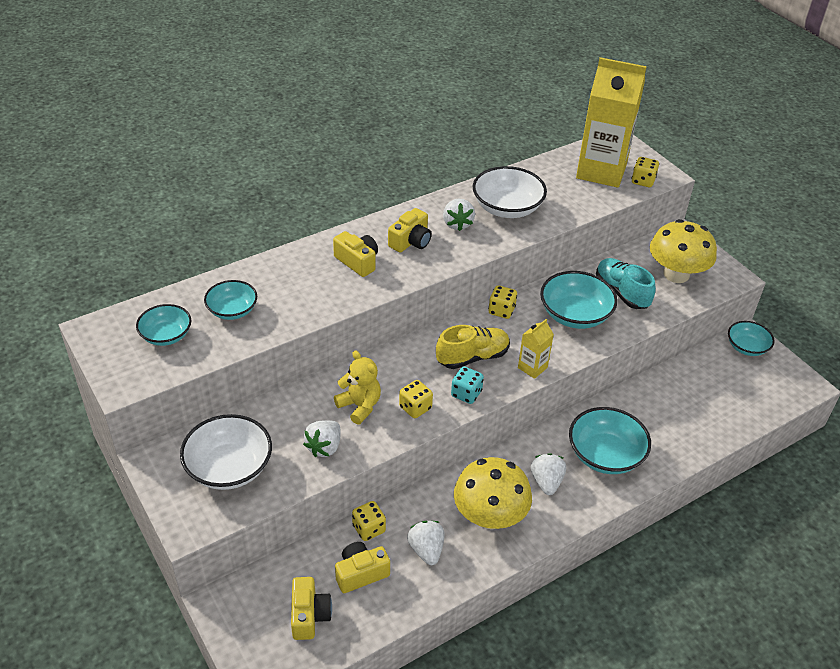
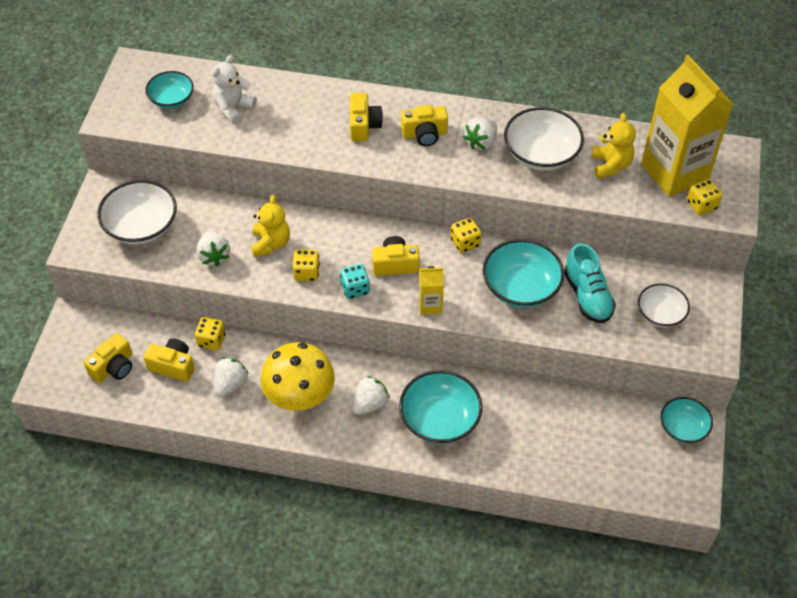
camera: 45 degrees right, 10 degrees up
turquoise bowl [204,280,257,320] -> white teddy bear [212,55,257,124]
white strawberry [303,420,341,457] -> white strawberry turned 90 degrees counterclockwise [196,232,230,267]
yellow shoe [436,325,510,369] -> yellow camera [372,236,420,276]
turquoise shoe [596,258,656,309] -> turquoise shoe turned 150 degrees clockwise [564,243,616,323]
yellow mushroom [650,219,717,283] -> white bowl [638,283,690,327]
none -> yellow teddy bear [592,113,636,179]

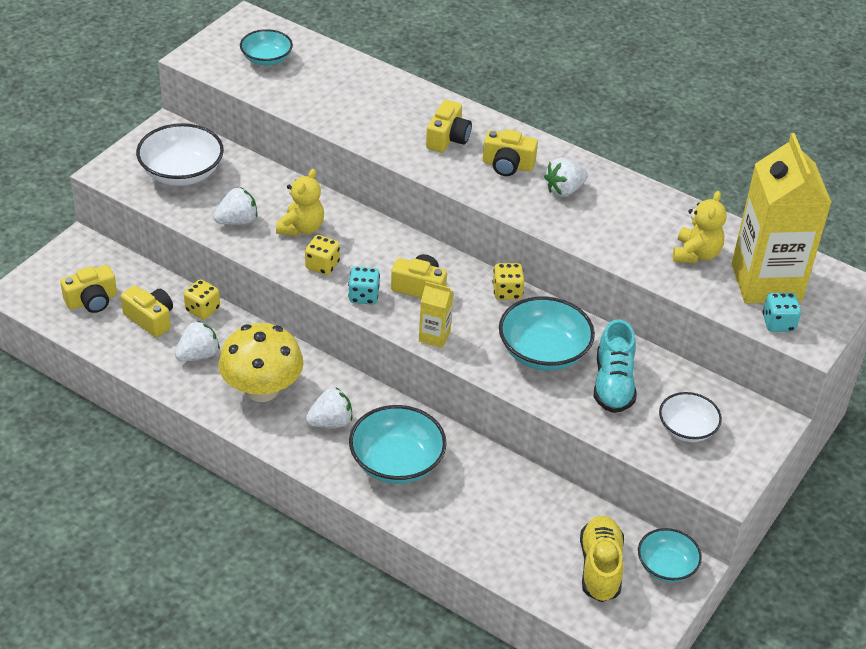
camera: 20 degrees right, 10 degrees down
white strawberry [196,232,230,267] -> white strawberry turned 120 degrees counterclockwise [213,188,257,225]
white teddy bear [212,55,257,124] -> none
white bowl [504,107,584,171] -> none
yellow dice [687,179,723,215] -> turquoise dice [763,293,801,332]
none -> yellow shoe [580,516,624,602]

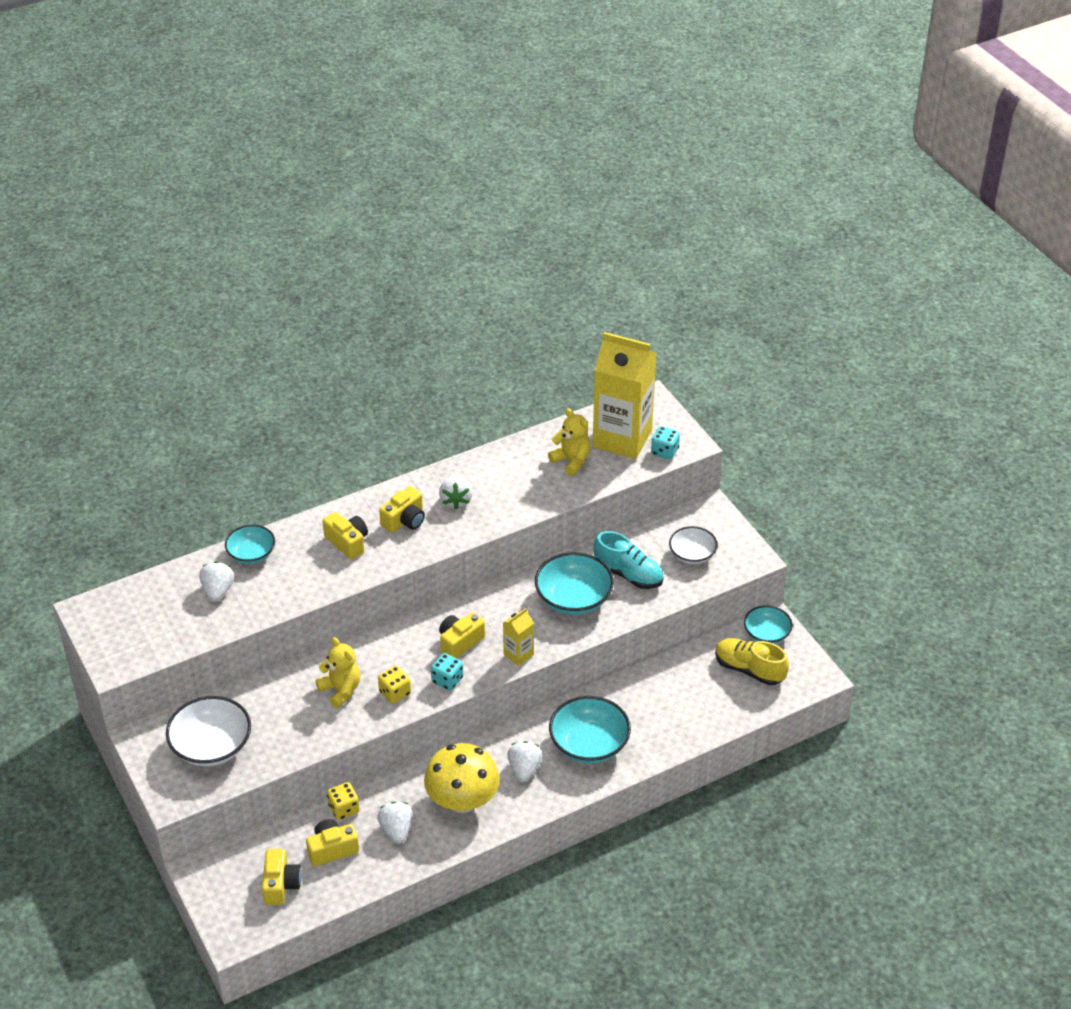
camera: 60 degrees left, 0 degrees up
white strawberry [213,188,257,225] -> white strawberry moved to [199,561,234,602]
turquoise bowl [240,29,293,66] -> turquoise bowl moved to [225,525,275,564]
yellow dice [492,263,524,300] -> none

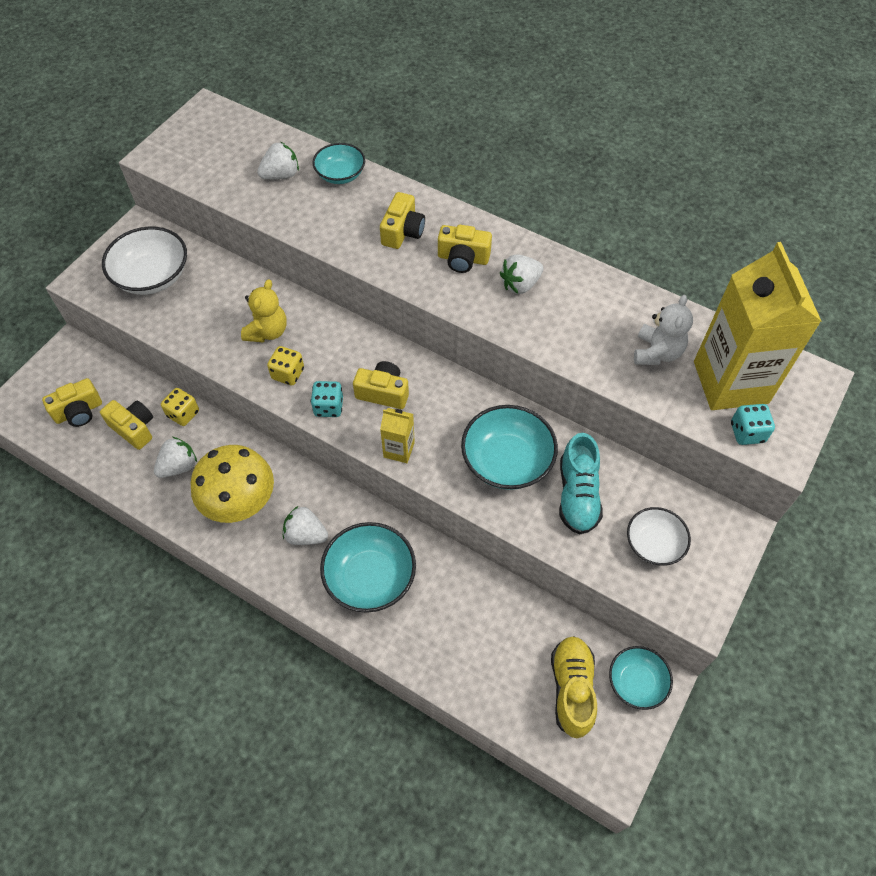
camera: 60 degrees right, 15 degrees up
white strawberry [507,741,543,782] -> white strawberry turned 135 degrees counterclockwise [283,506,328,545]
yellow teddy bear [548,408,591,476] -> white teddy bear [634,295,693,365]

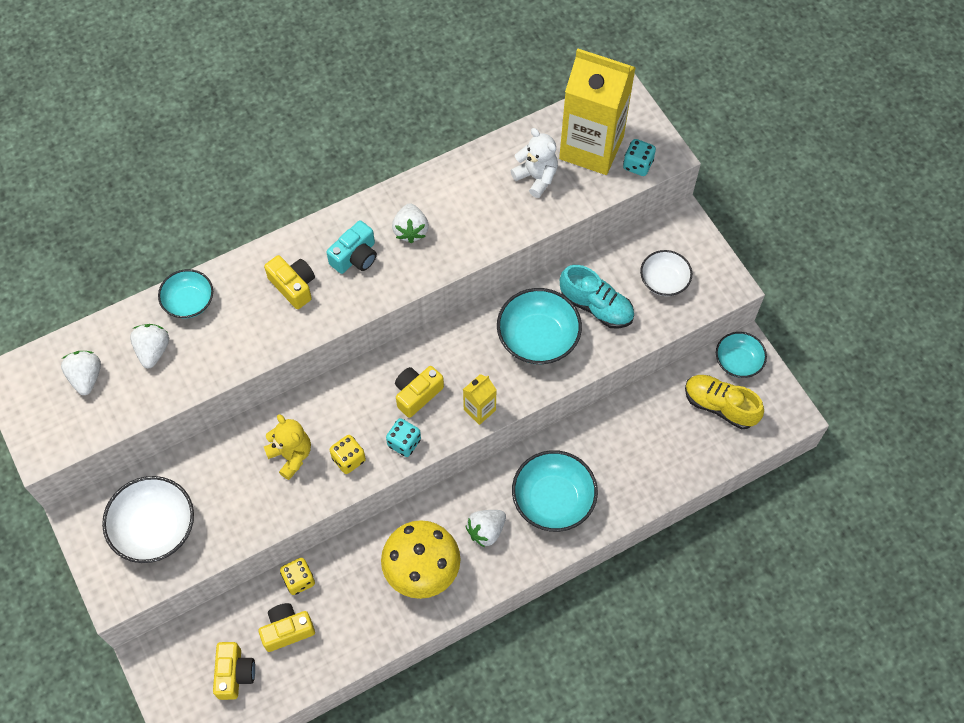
camera: 60 degrees left, 5 degrees up
white strawberry [154,437,197,478] -> white strawberry moved to [61,351,101,395]
yellow camera [438,225,492,273] -> turquoise camera [326,220,377,274]

